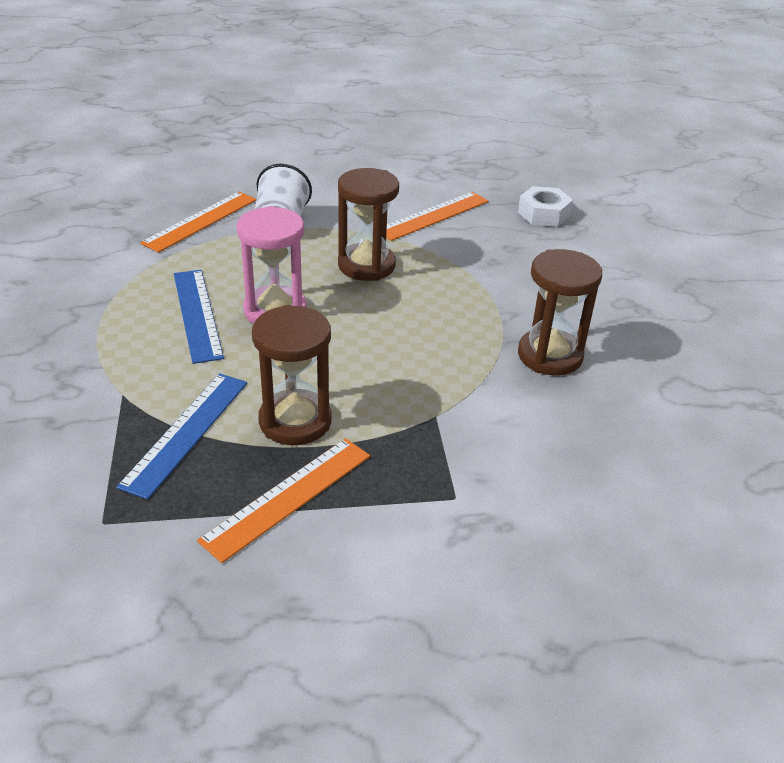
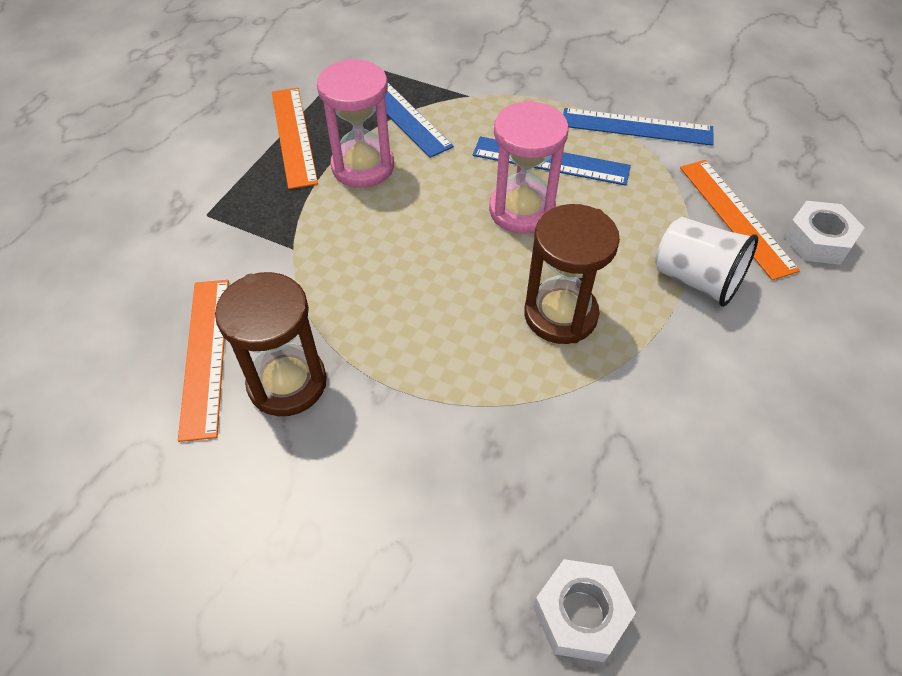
camera: 125 degrees right, 15 degrees up
brown hourglass [252,305,332,445] -> pink hourglass [317,59,394,188]
orange ruler [386,192,489,241] -> orange ruler moved to [178,280,229,442]
none -> blue ruler [563,108,714,146]
none -> white nut [783,201,865,265]

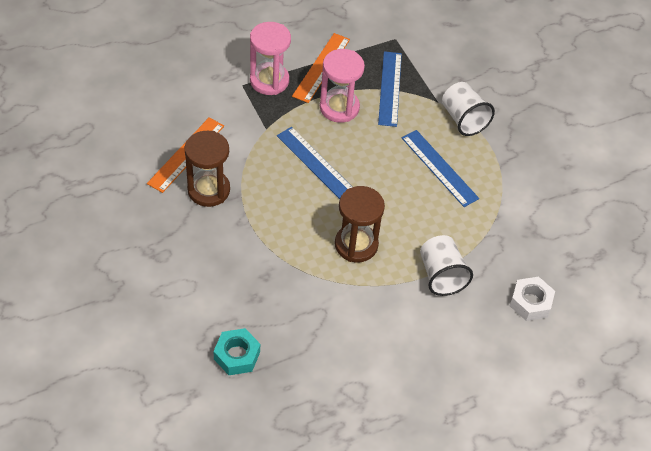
camera: 35 degrees right, 0 degrees up
pink hourglass [489,101,568,234] -> pink hourglass moved to [250,22,291,95]
white nut [533,559,636,662] -> turquoise nut [213,328,260,375]
blue ruler [563,108,714,146] -> blue ruler moved to [277,127,352,199]
orange ruler [680,160,800,280] -> none
none -> white cup [442,82,495,136]

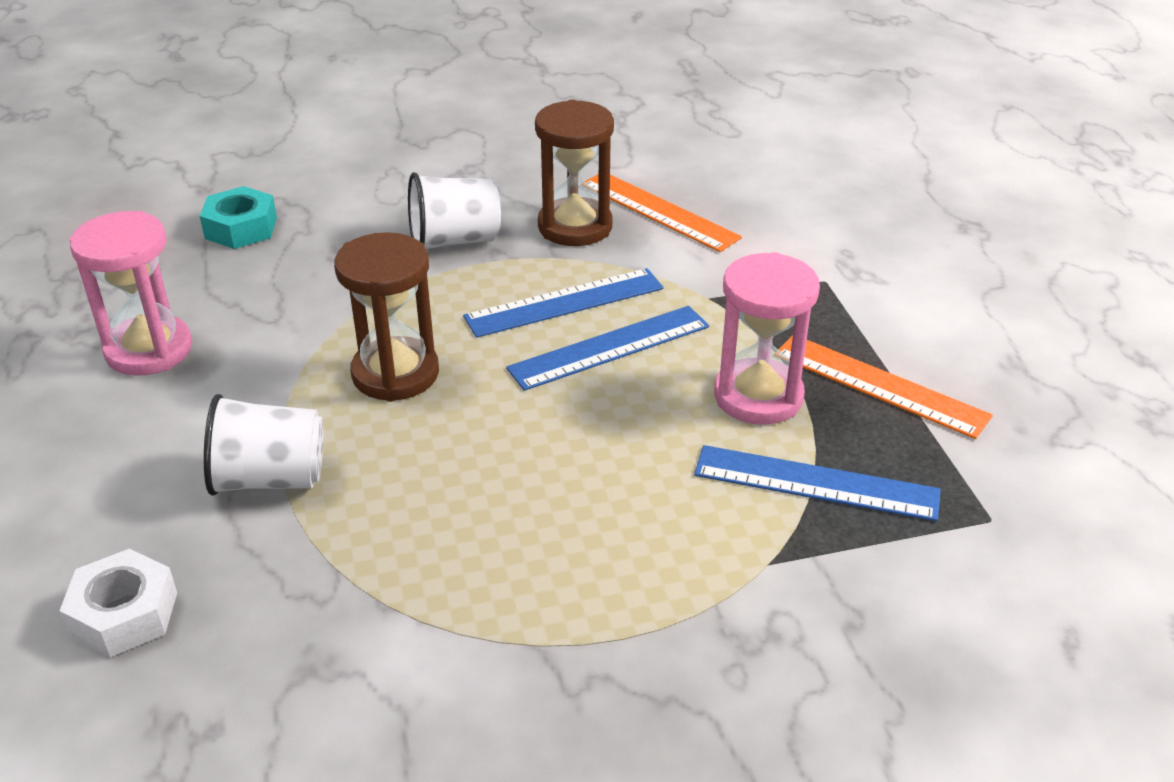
camera: 105 degrees right, 15 degrees down
pink hourglass [250,22,291,95] -> pink hourglass moved to [70,211,192,376]
blue ruler [402,130,479,207] -> blue ruler moved to [463,268,664,338]
white cup [442,82,495,136] -> white cup moved to [408,172,501,249]

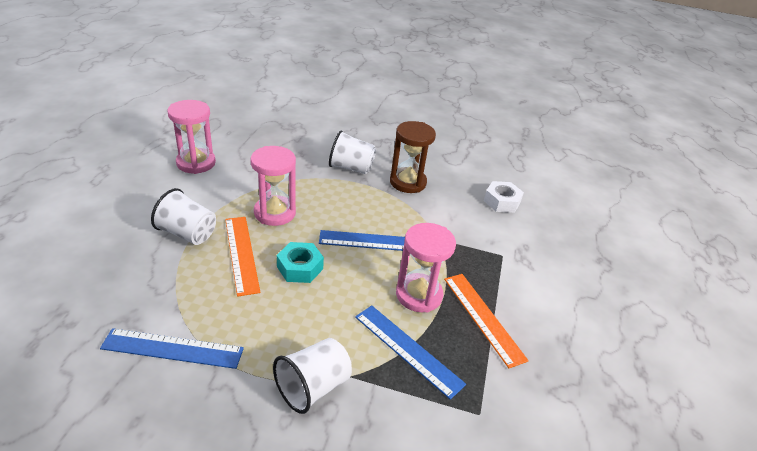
camera: 25 degrees right, 0 degrees up
white nut [60,549,177,657] -> white nut moved to [484,181,524,213]
turquoise nut [200,186,277,249] -> turquoise nut moved to [277,242,324,283]
brown hourglass [334,232,439,402] -> pink hourglass [251,146,296,226]
blue ruler [463,268,664,338] -> blue ruler moved to [100,328,244,369]
orange ruler [585,174,742,252] -> orange ruler moved to [225,217,260,297]
none -> white cup [273,338,352,414]

